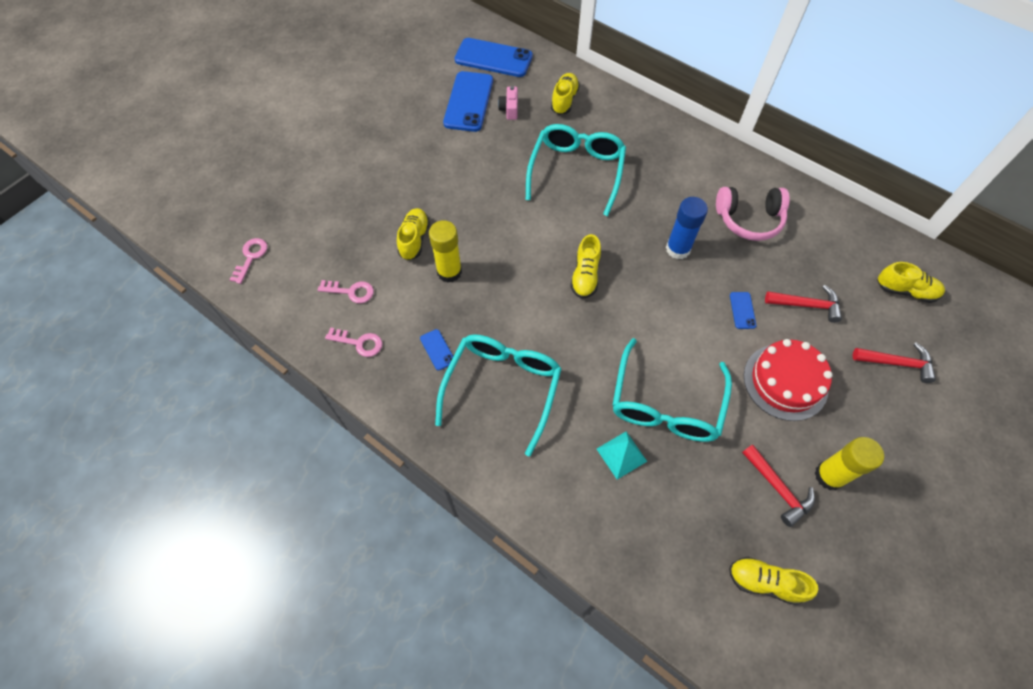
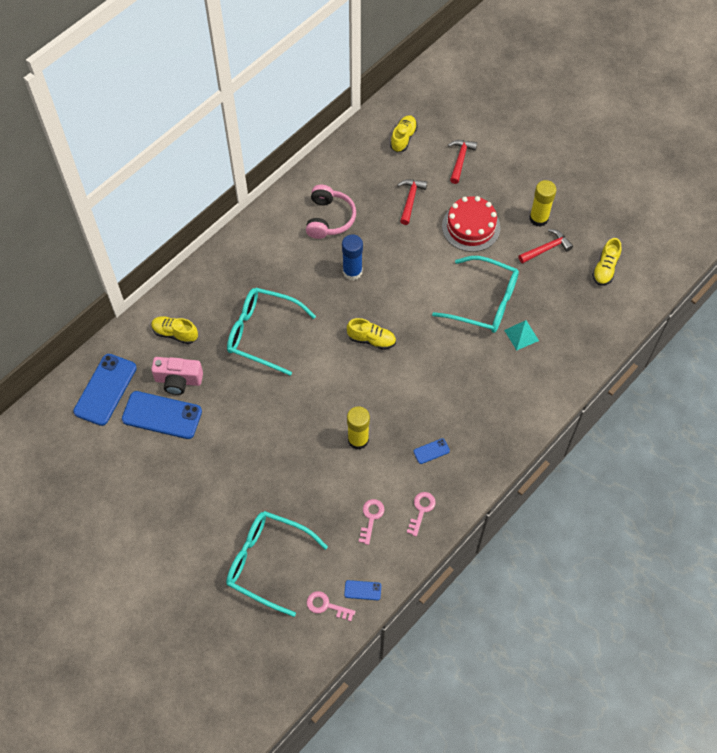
camera: 85 degrees left, 0 degrees up
yellow shoe [397,208,430,260] -> none
turquoise glasses [435,334,561,456] -> turquoise glasses moved to [226,511,328,617]
pink camera [498,86,518,120] -> pink camera [151,357,203,395], size x1.66
blue phone [730,292,757,329] -> blue phone moved to [344,580,381,600]

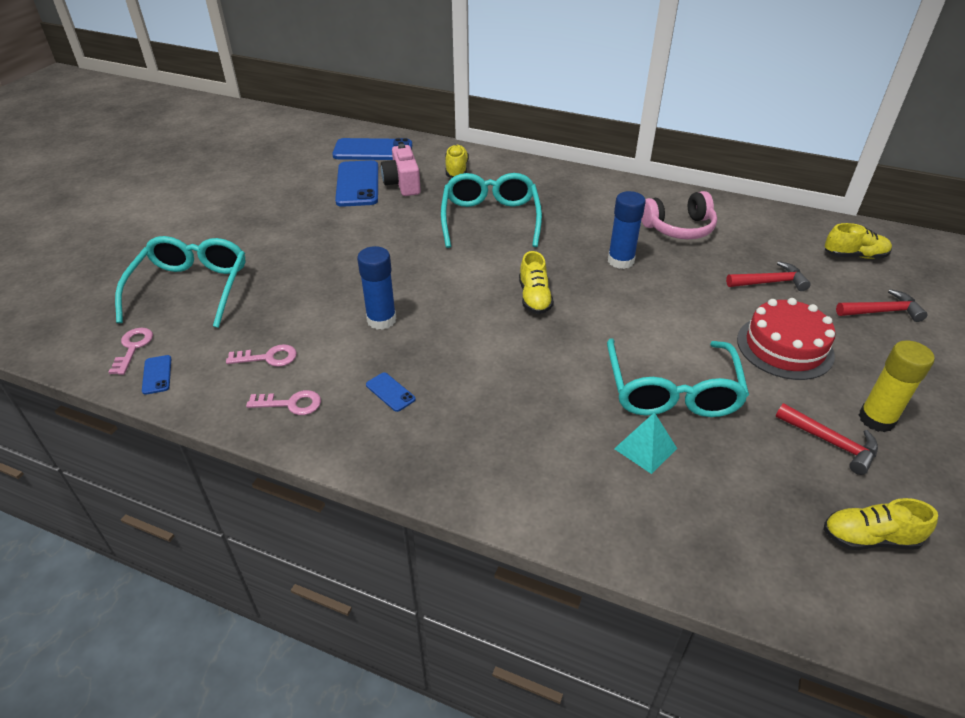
camera: 70 degrees right, 20 degrees down
yellow glue stick [347,406,370,450] -> blue glue stick [357,246,396,330]

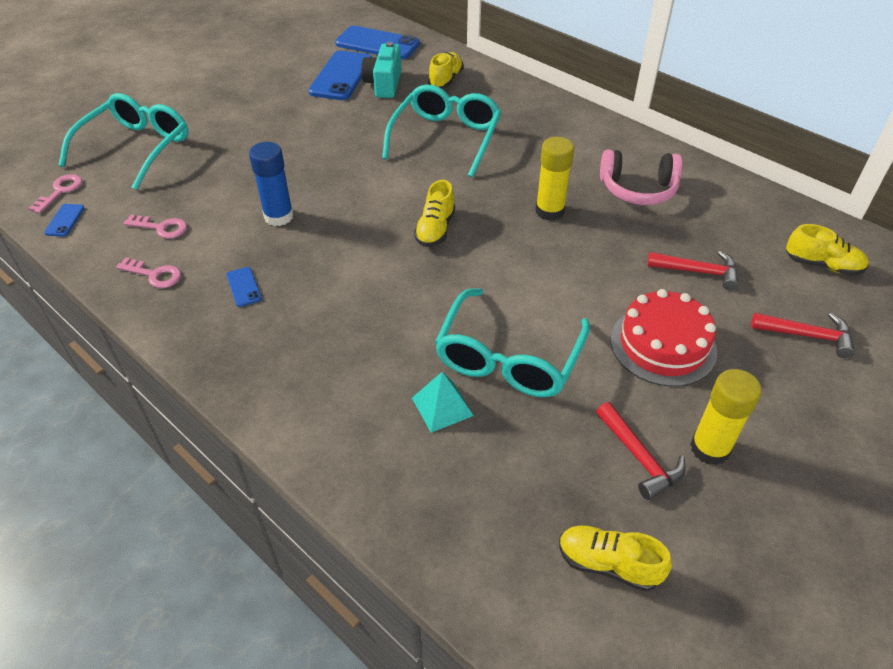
camera: 20 degrees right, 5 degrees up
pink camera [381,144,421,196] -> turquoise camera [361,42,402,98]
blue glue stick [608,191,646,269] -> yellow glue stick [536,137,574,221]

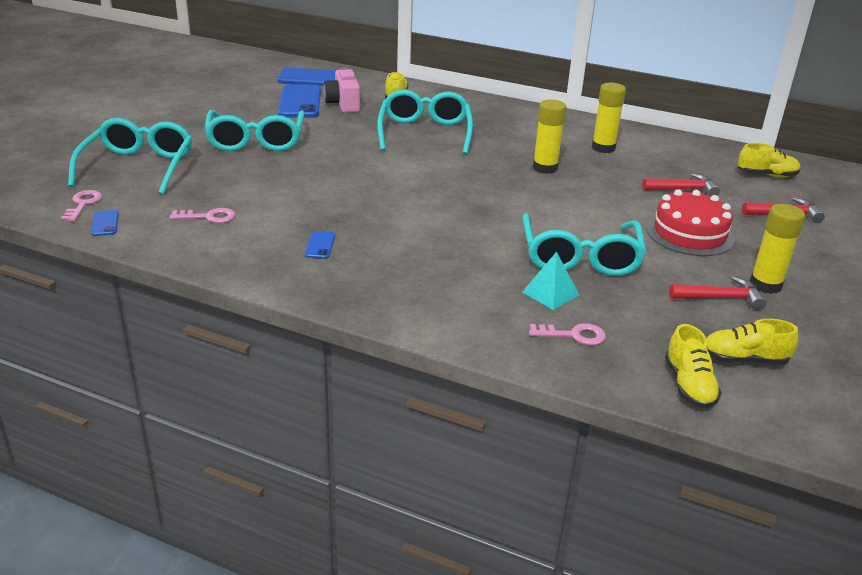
camera: 20 degrees left, 15 degrees down
pink key [116,257,181,288] -> pink key moved to [529,323,606,345]
blue phone [226,267,262,307] -> blue phone turned 45 degrees clockwise [305,231,335,259]
blue glue stick [249,142,294,226] -> none
turquoise camera [361,42,402,98] -> pink camera [323,67,360,113]
yellow shoe [414,180,455,247] -> yellow shoe moved to [665,324,722,409]
red hammer [596,402,686,500] -> red hammer turned 45 degrees counterclockwise [669,276,767,310]
pink headphones [600,149,683,205] -> yellow glue stick [592,83,626,153]
none -> turquoise glasses [204,110,305,151]

